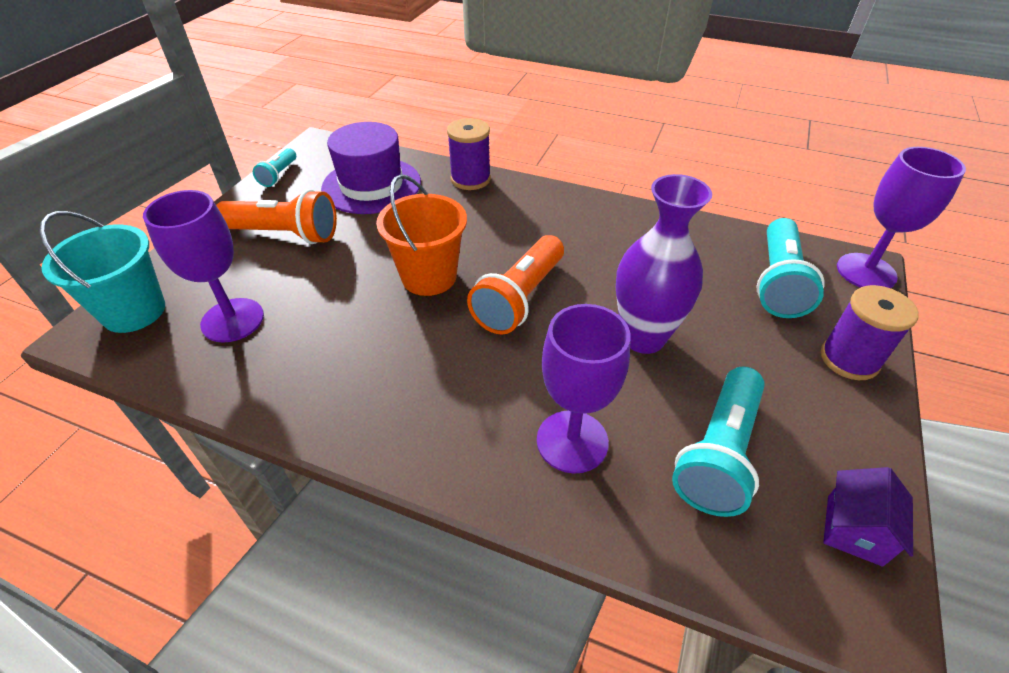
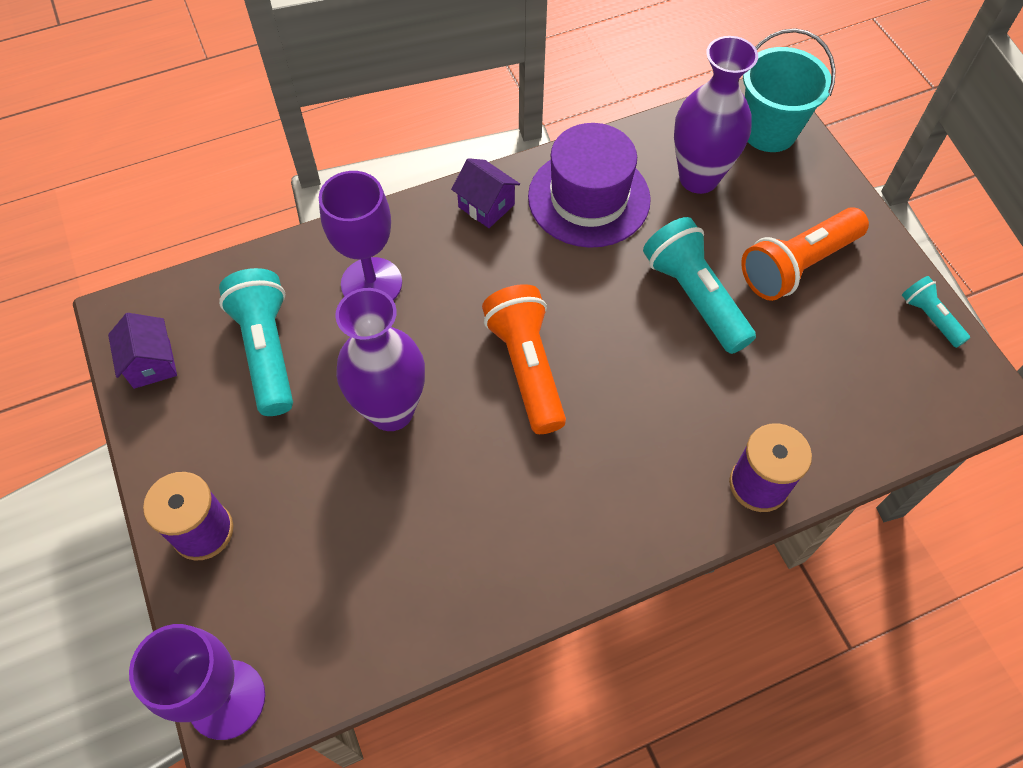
camera: 135 degrees right, 15 degrees up
purple goblet [143,190,264,343] -> purple vase [674,36,758,194]
purple hat [321,122,421,214] -> purple hat moved to [528,123,651,248]
orange bucket [376,174,467,296] -> none
turquoise flashlight [757,218,825,318] -> turquoise flashlight moved to [643,217,756,354]
none -> purple house [451,158,520,228]

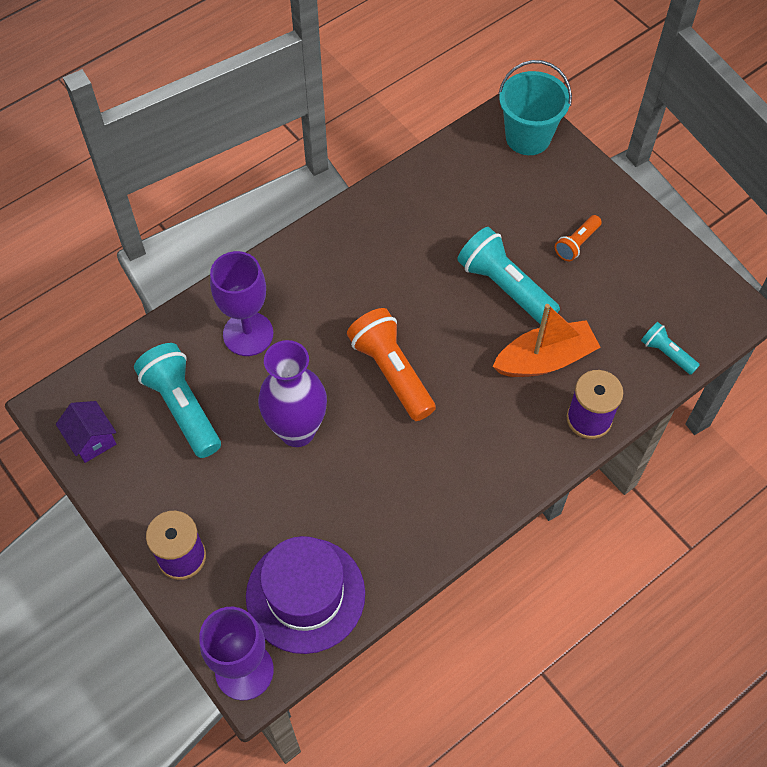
camera: 15 degrees left, 0 degrees up
purple house [451,158,520,228] -> none
purple hat [528,123,651,248] -> purple hat moved to [246,536,365,654]
purple vase [674,36,758,194] -> none
orange flashlight [741,207,869,301] -> orange flashlight [555,215,602,261], size x0.53
turquoise flashlight [902,276,970,348] -> turquoise flashlight moved to [641,322,700,375]
none -> orange boat [492,304,601,377]

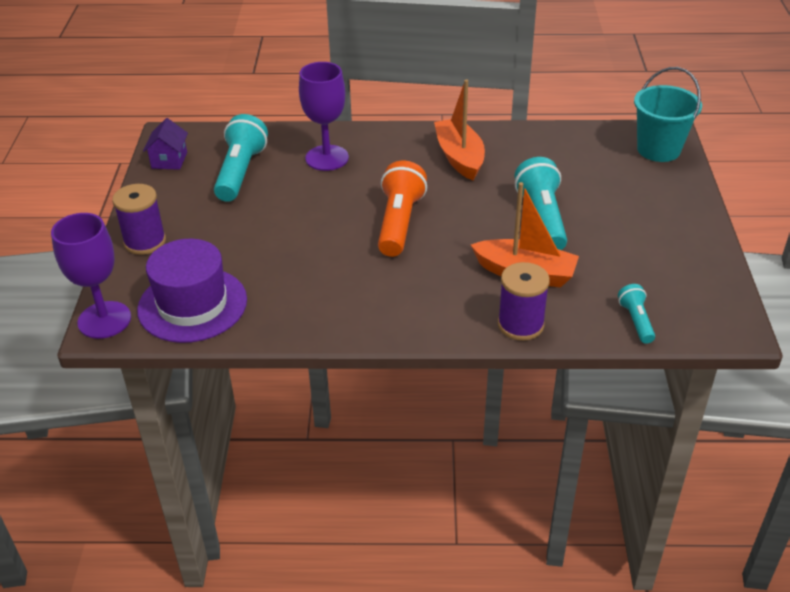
camera: 40 degrees right, 20 degrees down
purple vase [258,340,327,447] -> none
orange flashlight [555,215,602,261] -> none
none -> orange boat [434,79,485,180]

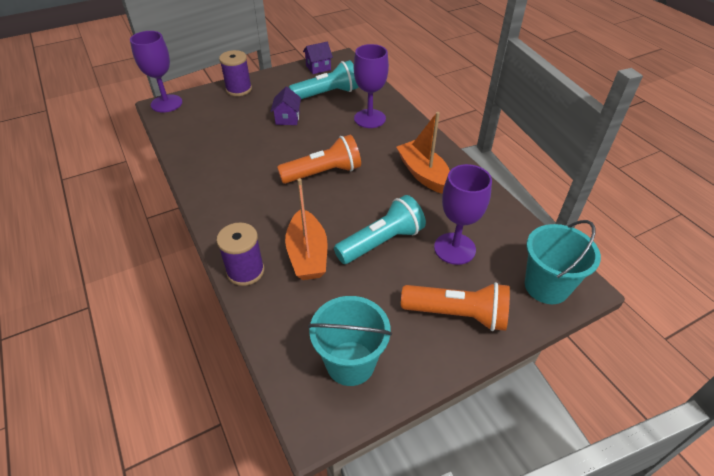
camera: 60 degrees right, 5 degrees up
purple hat [137,239,247,343] -> none
orange boat [434,79,485,180] -> orange boat turned 75 degrees counterclockwise [396,112,450,194]
turquoise flashlight [618,284,655,344] -> none
none -> purple house [271,87,301,125]
none -> turquoise bucket [308,296,392,386]
none -> orange flashlight [401,282,510,331]
none -> purple goblet [434,164,492,265]

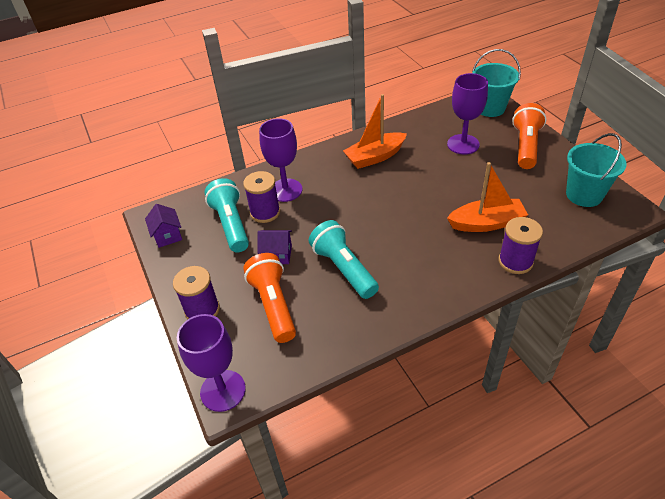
camera: 85 degrees left, 0 degrees up
orange flashlight [277,135,361,184] -> orange flashlight moved to [243,253,296,343]
turquoise flashlight [334,195,426,264] -> turquoise flashlight moved to [309,220,379,299]
none -> purple spool [243,171,280,223]

